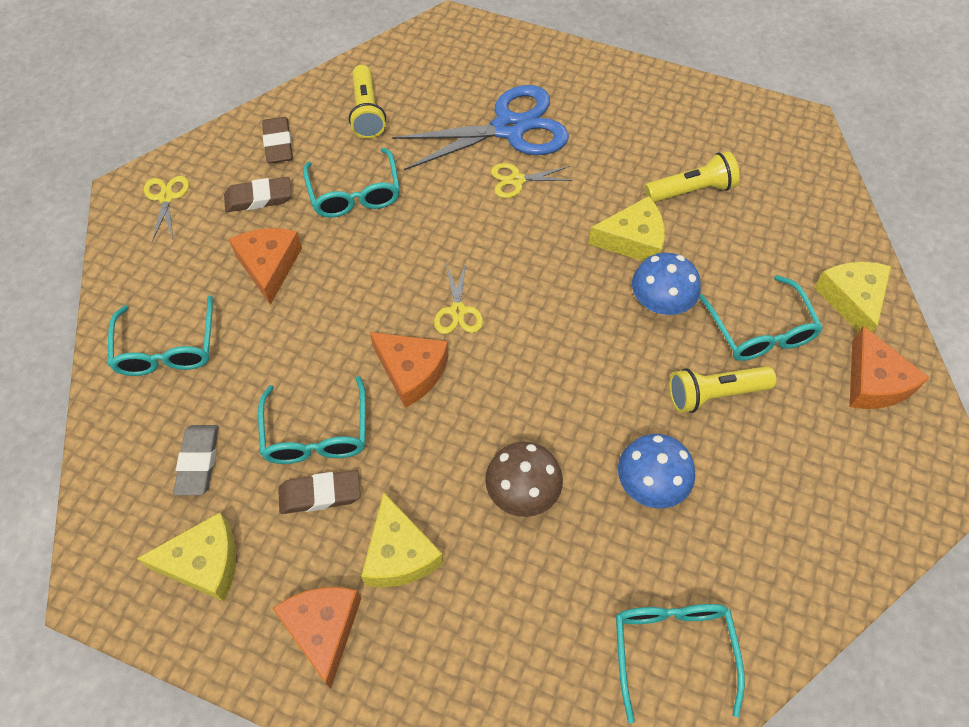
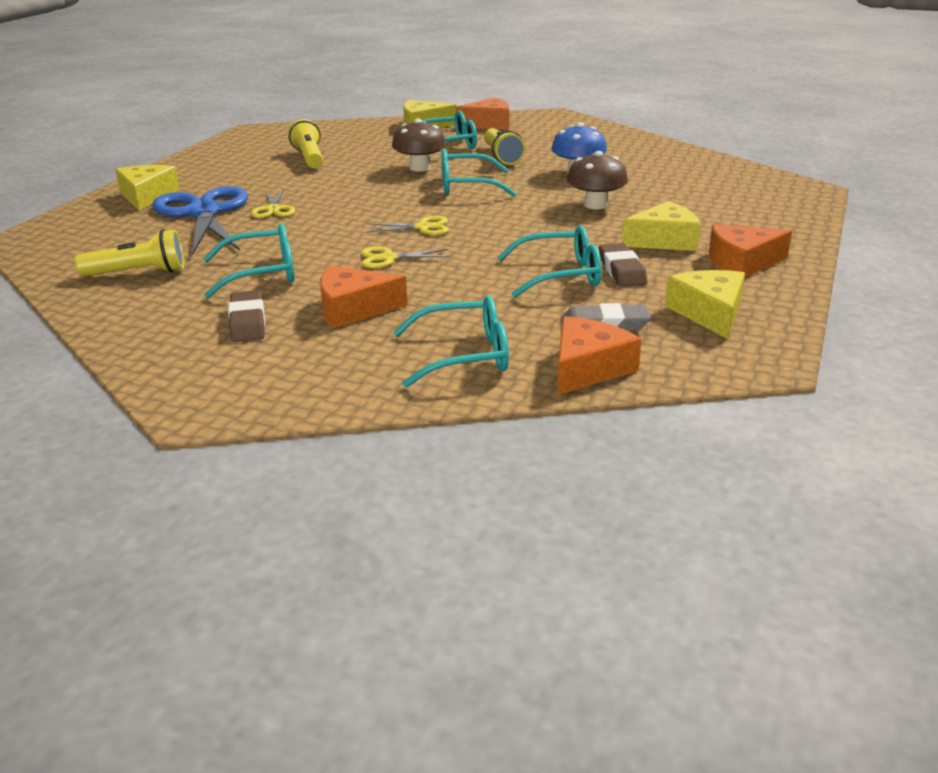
camera: 90 degrees left, 30 degrees down
yellow scissors [144,176,189,242] -> yellow scissors moved to [361,246,450,268]
brown eraser [262,117,293,163] -> none
orange cheese [370,332,449,408] -> orange cheese moved to [557,316,641,395]
yellow cheese [588,196,665,261] -> yellow cheese moved to [115,165,180,211]
turquoise glasses [616,604,745,724] -> turquoise glasses moved to [441,149,516,197]
blue mushroom [632,253,701,315] -> brown mushroom [392,119,446,172]

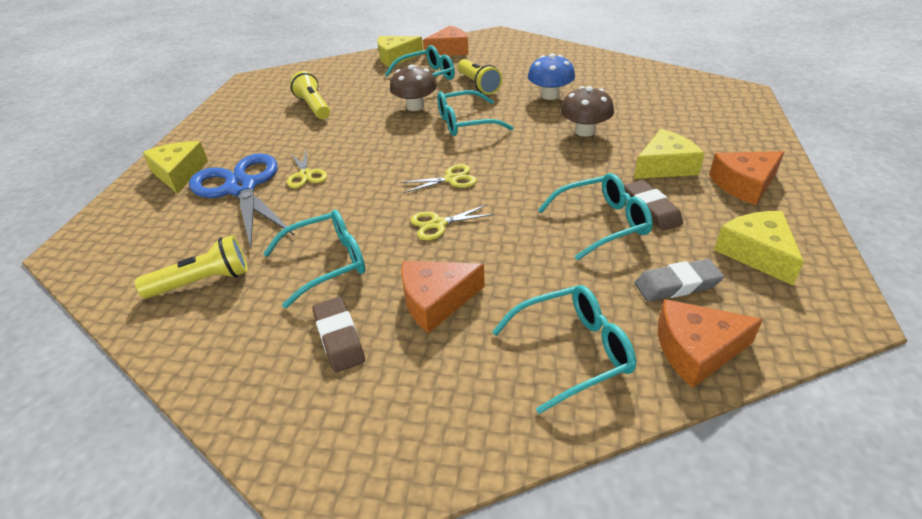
camera: 10 degrees left, 10 degrees up
orange cheese [557,316,641,395] -> orange cheese turned 120 degrees counterclockwise [658,299,763,388]

